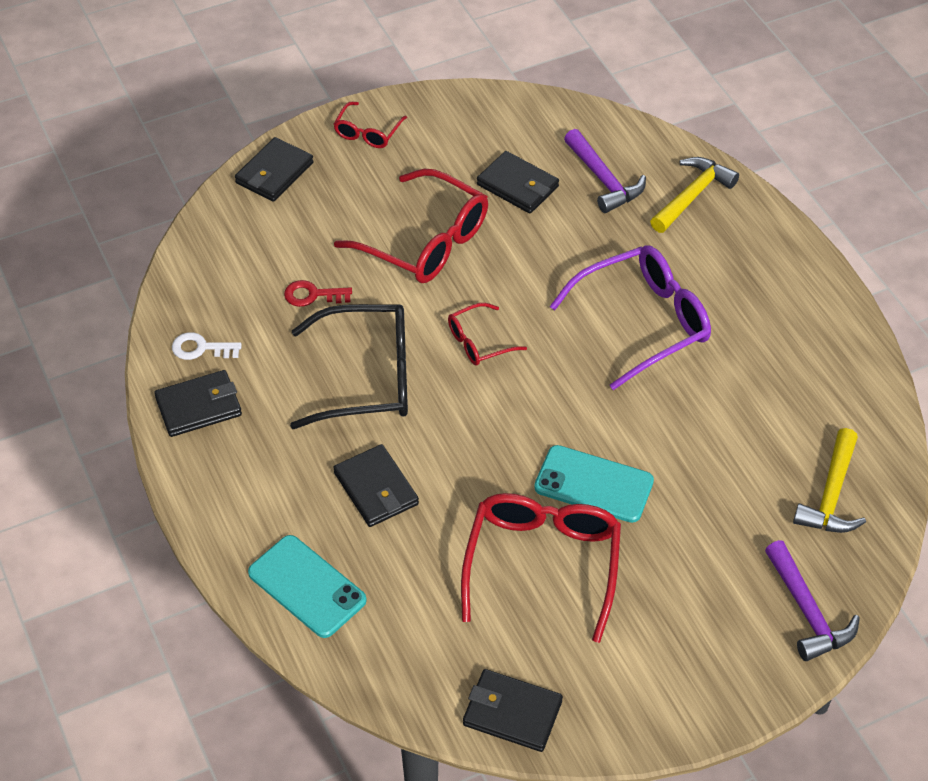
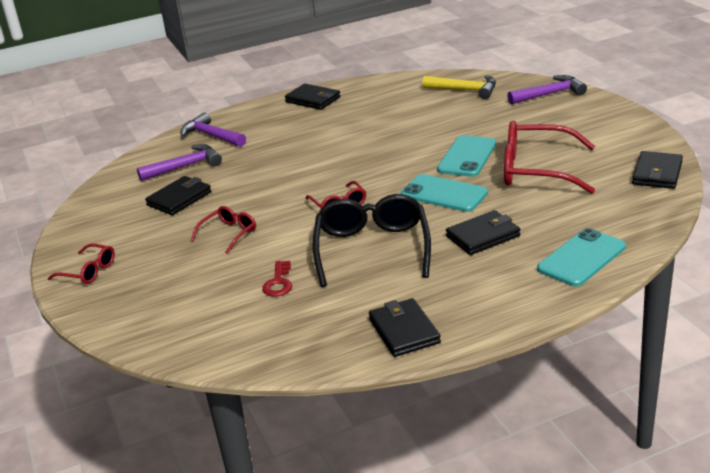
camera: 85 degrees left, 20 degrees down
white key [172,332,242,360] -> none
black wallet [235,137,314,202] -> black wallet moved to [285,84,341,110]
red glasses [334,169,488,283] -> red glasses [191,206,256,254], size x0.51
purple glasses [550,245,711,390] -> none
yellow hammer [650,157,739,233] -> purple hammer [180,112,246,147]
none -> turquoise phone [401,174,488,212]

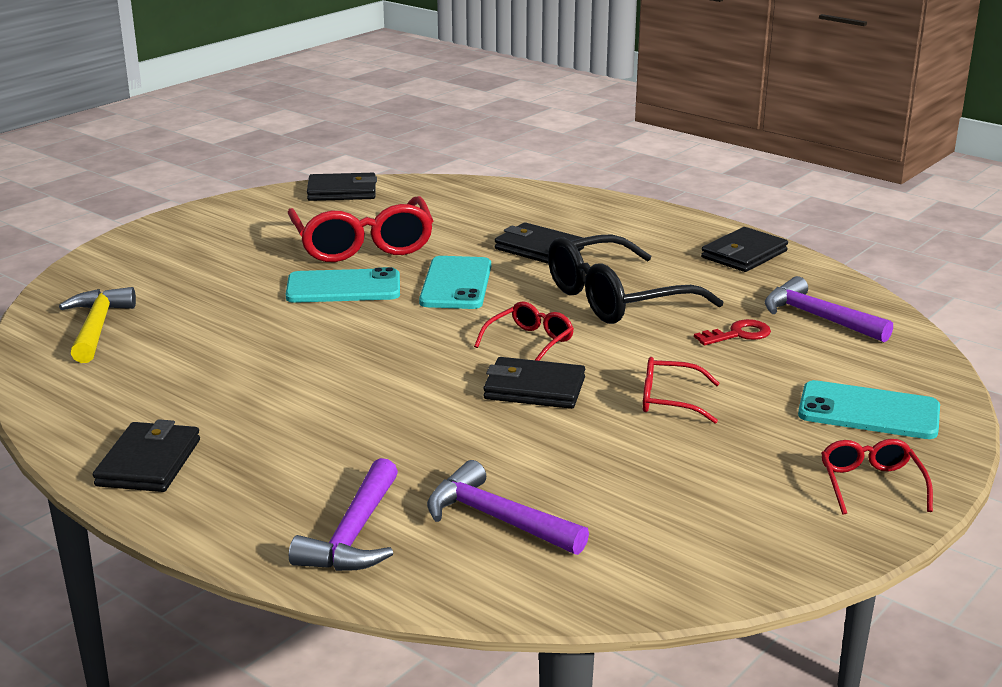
camera: 120 degrees left, 5 degrees down
black wallet [145,176,211,215] -> black wallet moved to [483,357,585,409]
purple hammer [507,75,587,104] -> purple hammer moved to [764,276,893,342]
turquoise phone [537,228,626,287] -> turquoise phone moved to [798,380,940,439]

